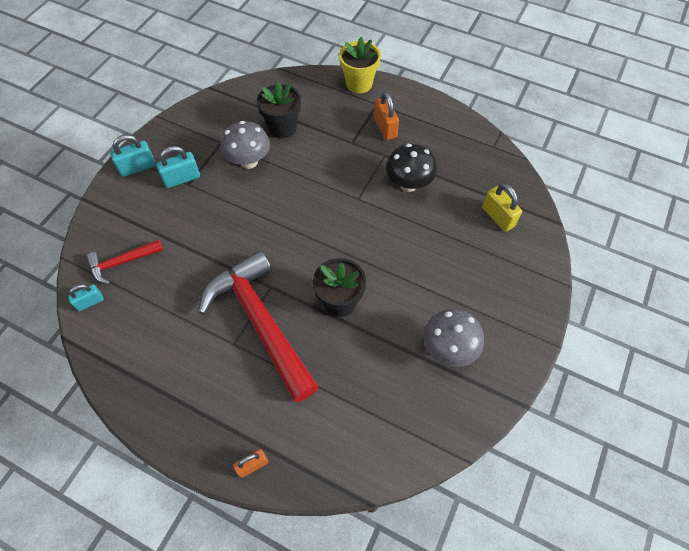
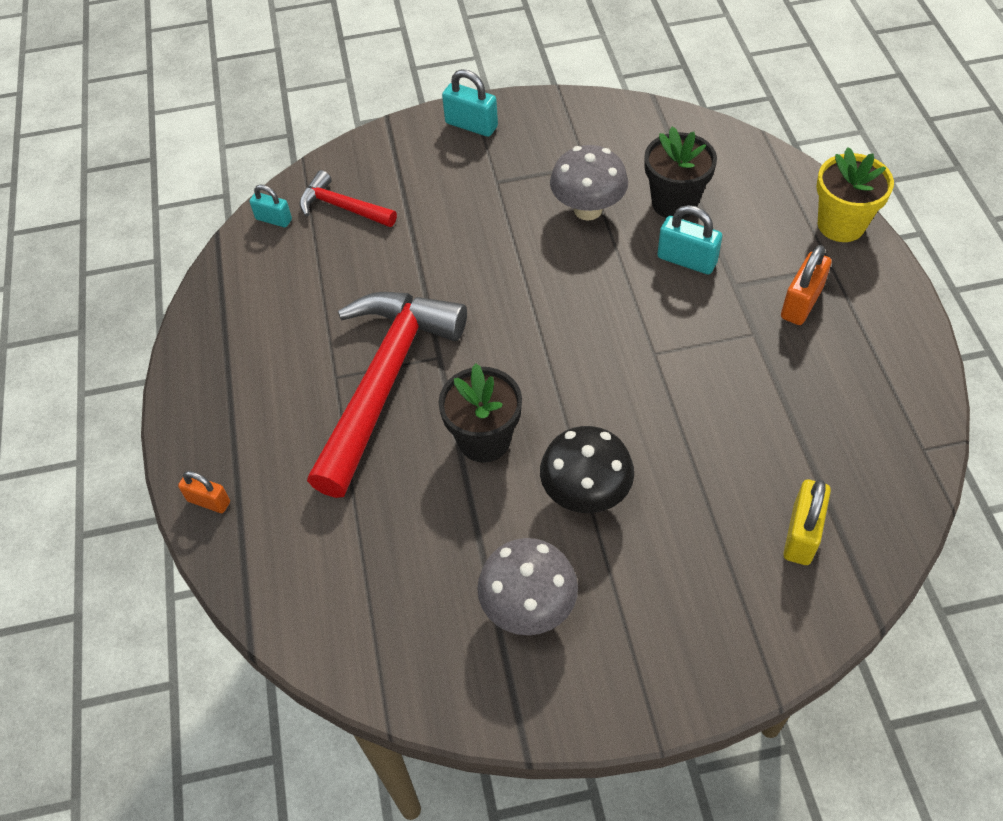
camera: 55 degrees right, 5 degrees down
turquoise padlock [156,146,200,188] -> turquoise padlock moved to [657,205,722,274]
black mushroom [386,144,437,192] -> black mushroom moved to [540,426,634,513]

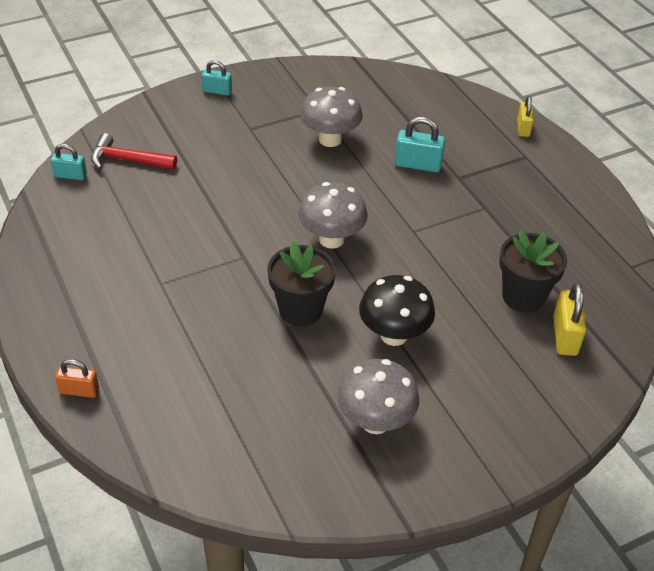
camera: 20 degrees left, 10 degrees down
red hammer [307,292,467,498] -> none
turquoise padlock [442,69,498,137] -> turquoise padlock [202,60,232,96], size x0.66
black flower pot [644,127,717,219] -> black flower pot moved to [499,229,567,312]
orange padlock [781,245,832,325] -> none
yellow flower pot [816,147,894,242] -> yellow padlock [517,96,534,137]
none -> grey mushroom [298,182,368,249]

